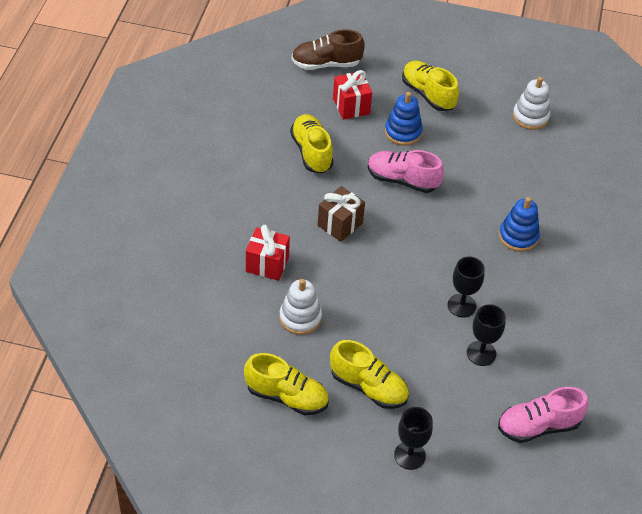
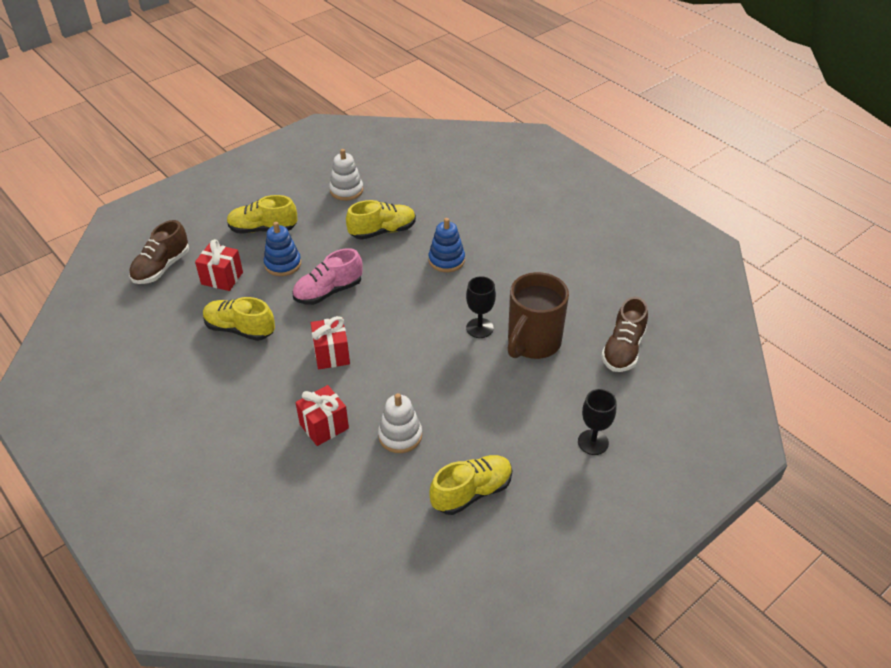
camera: 50 degrees left, 5 degrees down
brown gift [318,186,365,242] -> red gift [311,316,350,369]
yellow shoe [330,340,409,409] -> yellow shoe moved to [346,200,416,240]
black goblet [467,304,506,366] -> brown mug [508,272,569,359]
pink shoe [498,387,588,443] -> brown shoe [601,297,648,372]

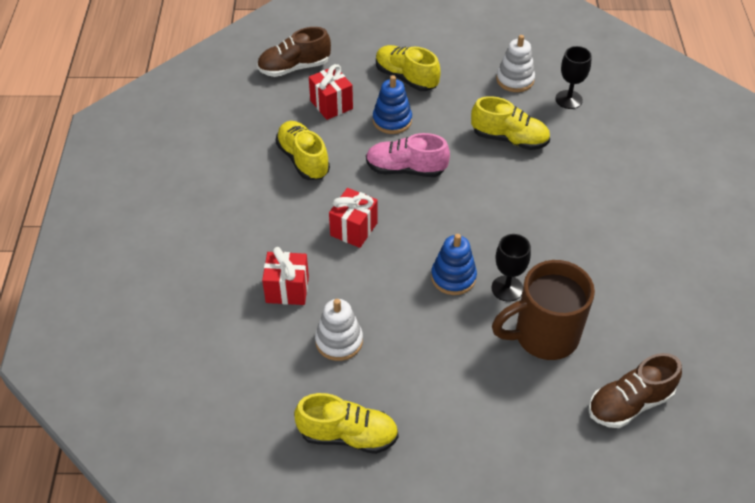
camera: 40 degrees right, 5 degrees up
blue stacking toy [429,218,465,272] -> blue stacking toy moved to [431,234,477,295]
black goblet [578,389,616,455] -> black goblet moved to [555,46,592,109]

